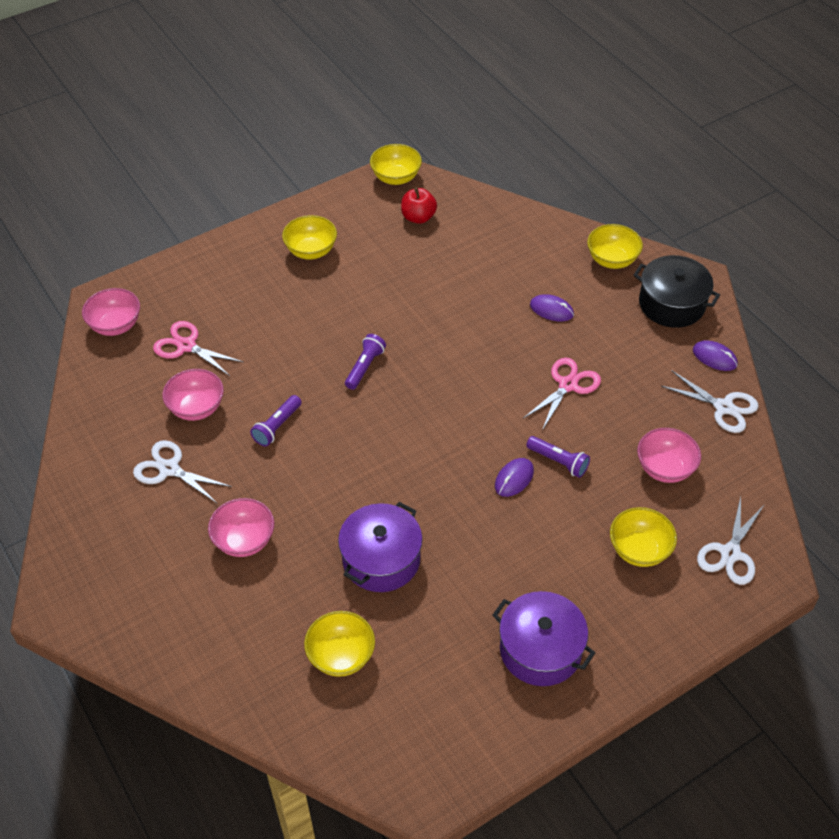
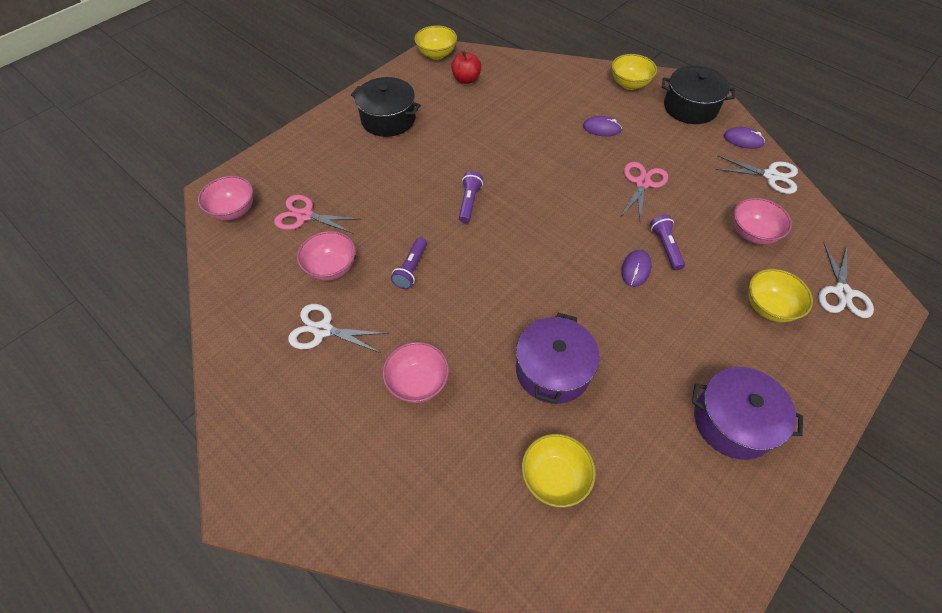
camera: 15 degrees left, 5 degrees up
yellow bowl [282,215,337,259] -> black pot [351,77,421,137]
purple flashlight [526,436,590,478] -> purple flashlight turned 120 degrees counterclockwise [650,215,685,270]

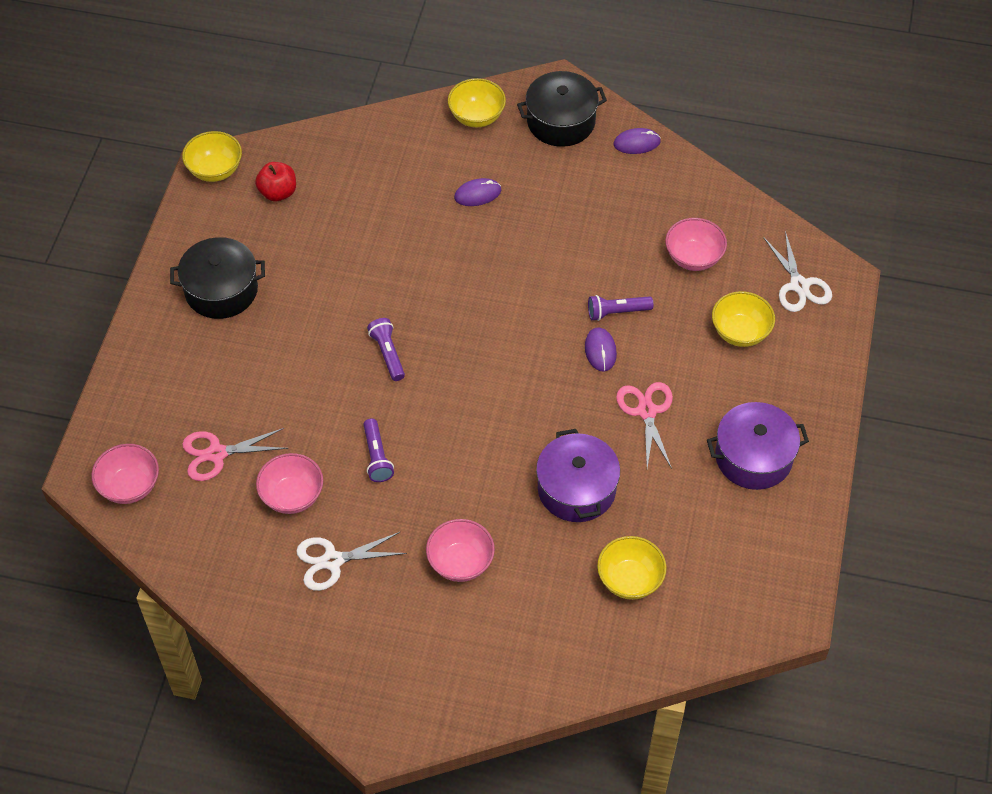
camera: 30 degrees left, 0 degrees up
pink scissors [621,162,668,223] -> pink scissors moved to [616,382,673,469]
purple flashlight [650,215,685,270] -> purple flashlight turned 60 degrees counterclockwise [588,295,654,321]
white scissors [715,156,798,194] -> none

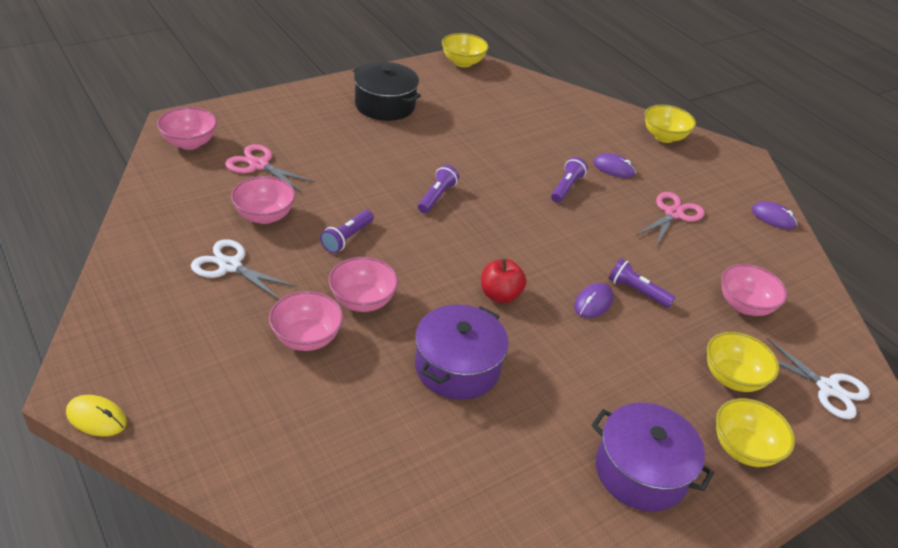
camera: 40 degrees right, 15 degrees down
red apple [255,162,296,201] -> red apple moved to [481,258,526,303]
black pot [517,71,607,147] -> none
yellow bowl [597,536,667,600] -> yellow bowl moved to [716,398,795,467]
pink scissors [616,382,673,469] -> pink scissors moved to [636,192,705,246]
white scissors [763,231,832,312] -> white scissors turned 75 degrees counterclockwise [766,338,870,419]
none -> yellow mouse [66,395,127,437]
none -> pink bowl [328,257,398,312]
none -> purple flashlight [551,157,588,203]

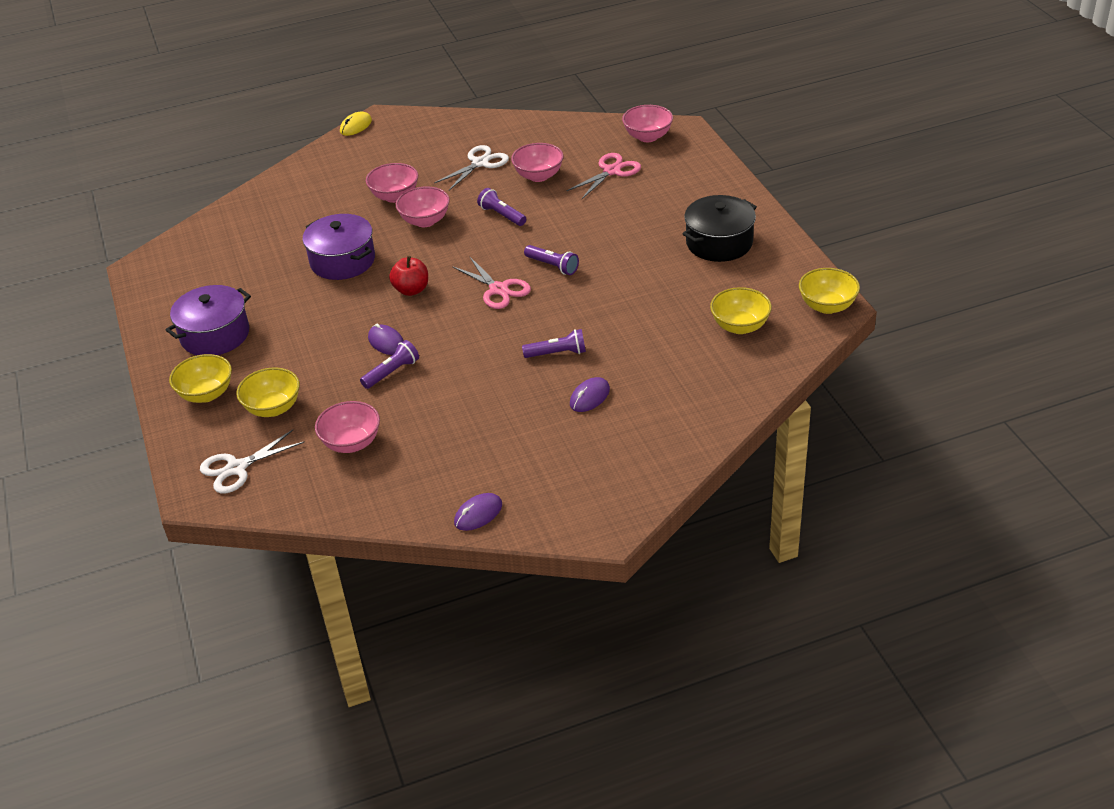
camera: 110 degrees right, 0 degrees up
purple flashlight [551,157,588,203] -> purple flashlight turned 45 degrees counterclockwise [522,329,586,358]
pink scissors [636,192,705,246] -> pink scissors moved to [452,256,531,309]
yellow bowl [645,105,696,143] -> yellow bowl moved to [710,287,772,334]

